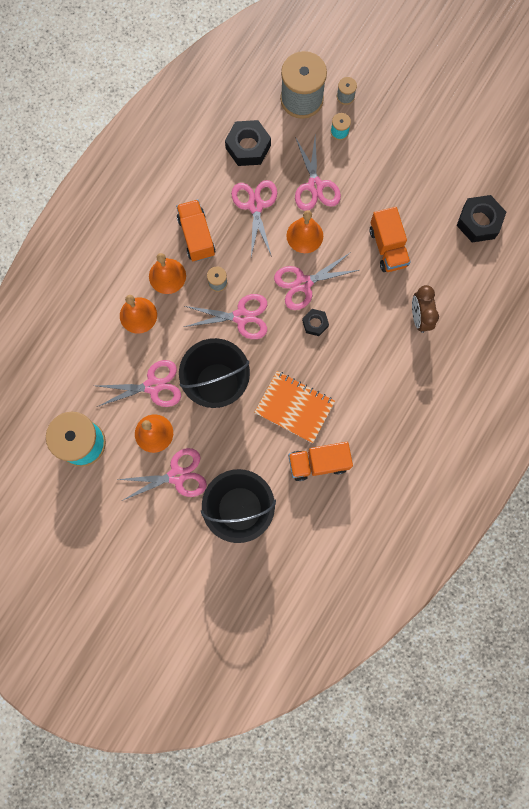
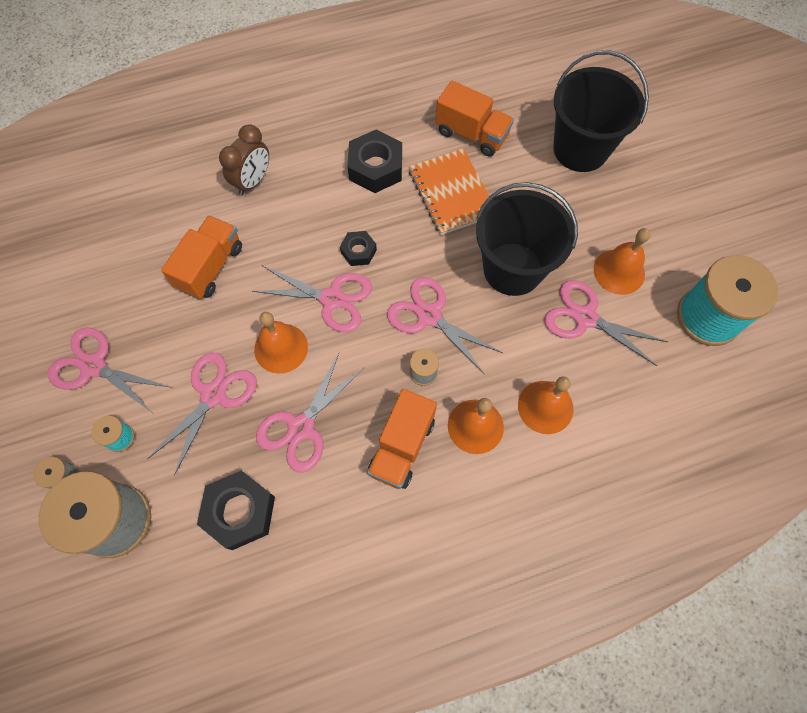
camera: 140 degrees left, 10 degrees down
pink scissors [116,448,207,501] -> pink scissors moved to [47,327,172,412]
black nut [457,195,506,242] -> black nut moved to [347,130,402,193]

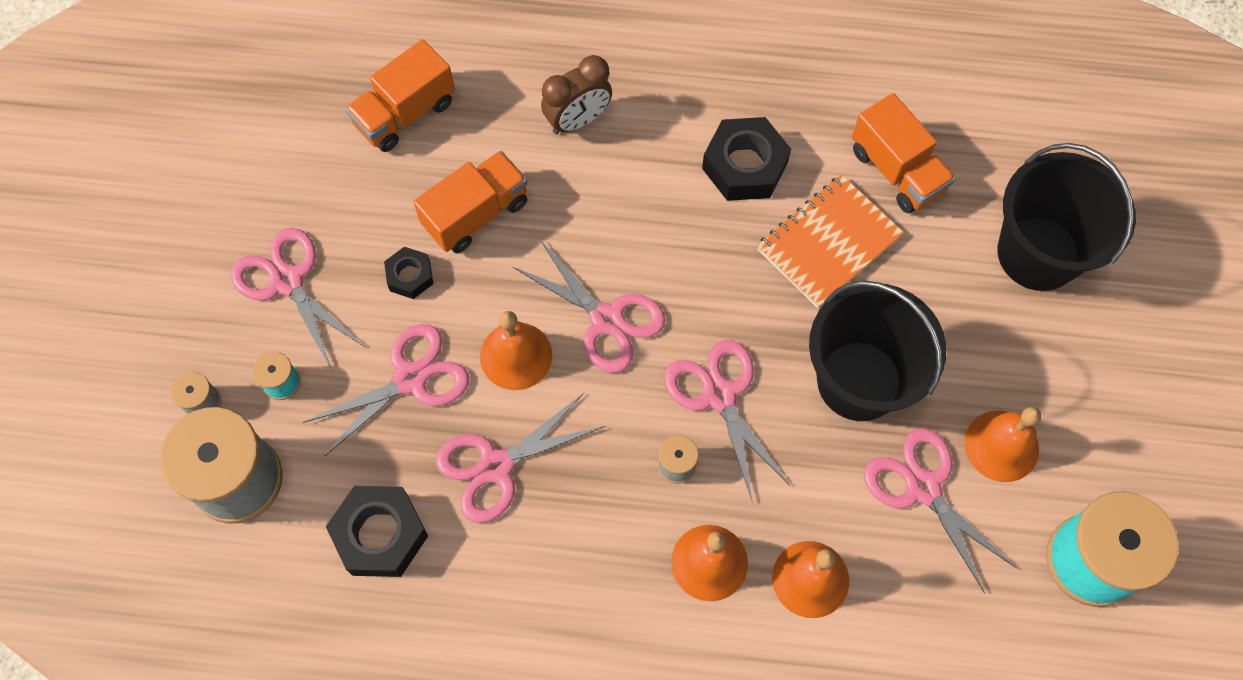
camera: 25 degrees right, 0 degrees up
black nut [340,231,377,266] -> black nut moved to [384,247,433,299]
orange truck [367,389,437,489] -> orange truck moved to [345,39,455,152]
orange notebook [409,148,489,235] -> orange notebook turned 45 degrees clockwise [757,174,904,308]

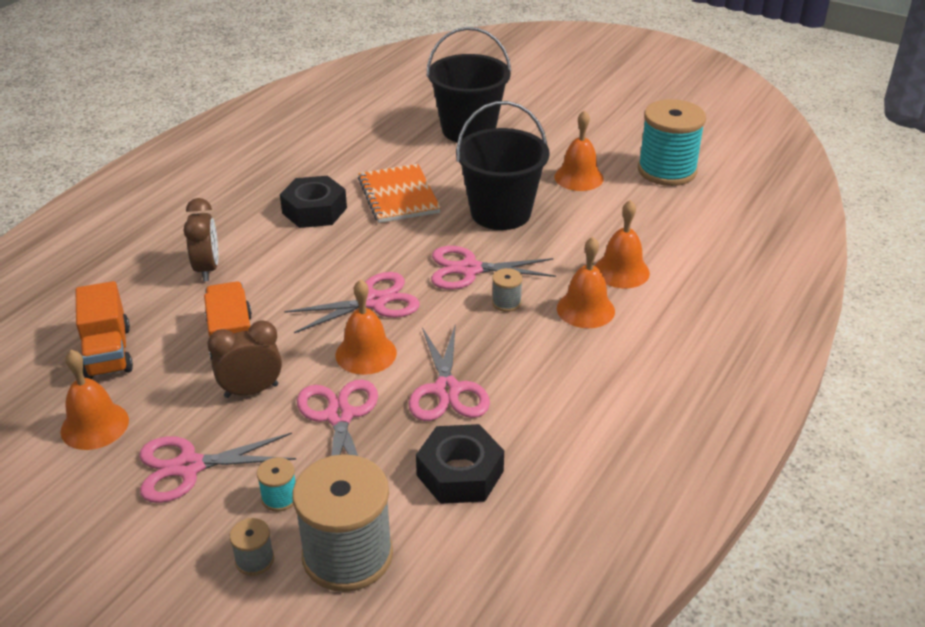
camera: 65 degrees left, 30 degrees down
black nut [384,247,433,299] -> brown clock [207,320,282,398]
orange truck [852,93,956,213] -> none
pink scissors [864,428,1017,593] -> none
none -> orange bell [61,350,129,450]

